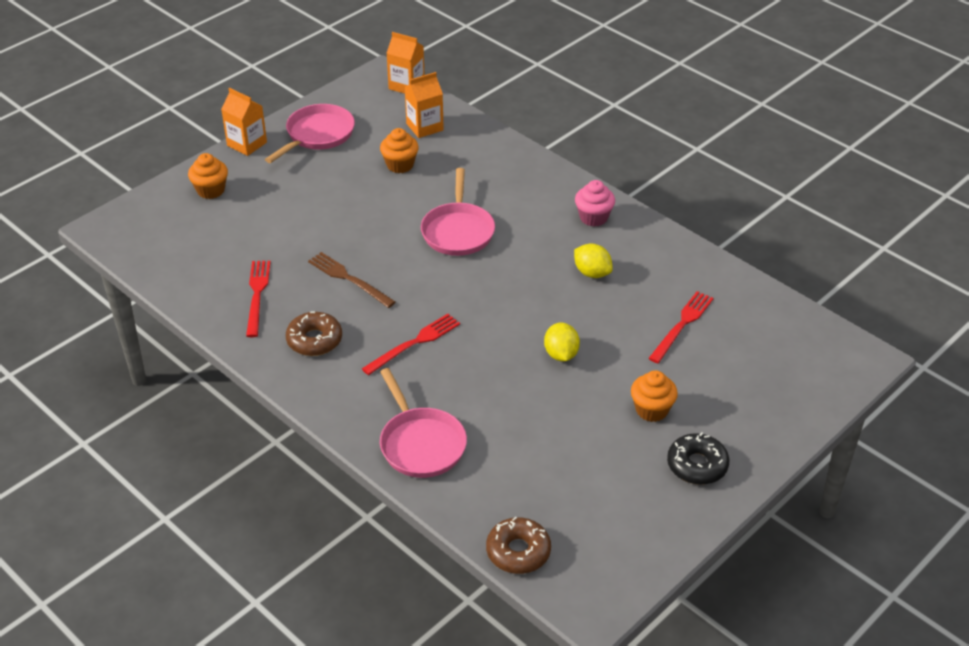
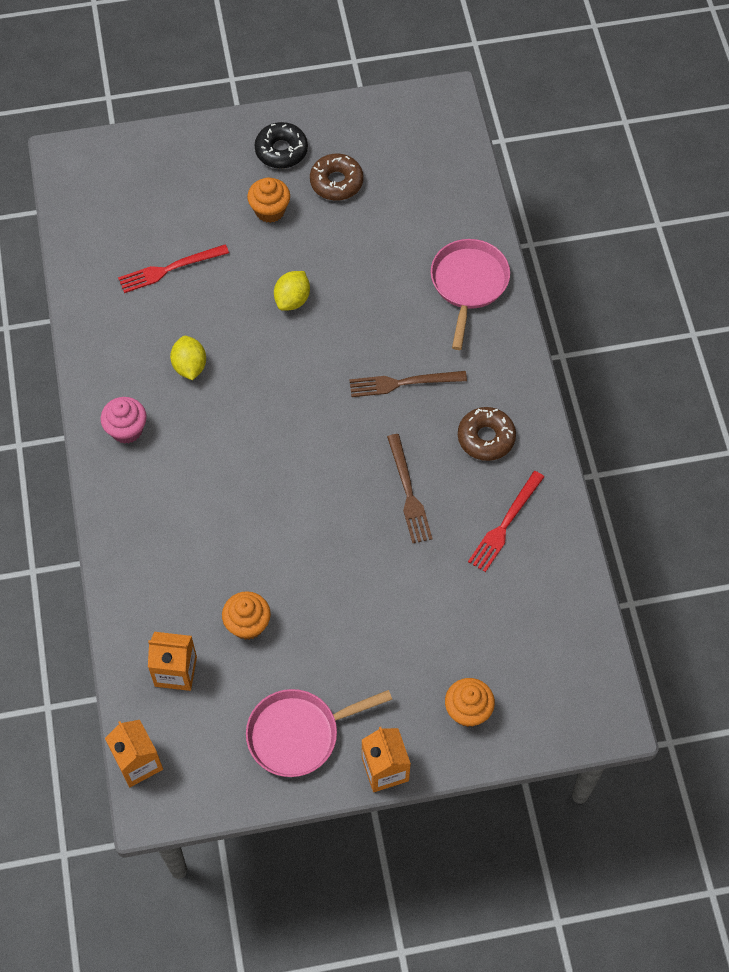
camera: 145 degrees left, 20 degrees up
red fork [362,314,460,375] -> brown fork [349,371,467,397]
pink pan [421,168,495,256] -> none
brown donut [486,516,551,574] -> brown donut moved to [310,153,364,201]

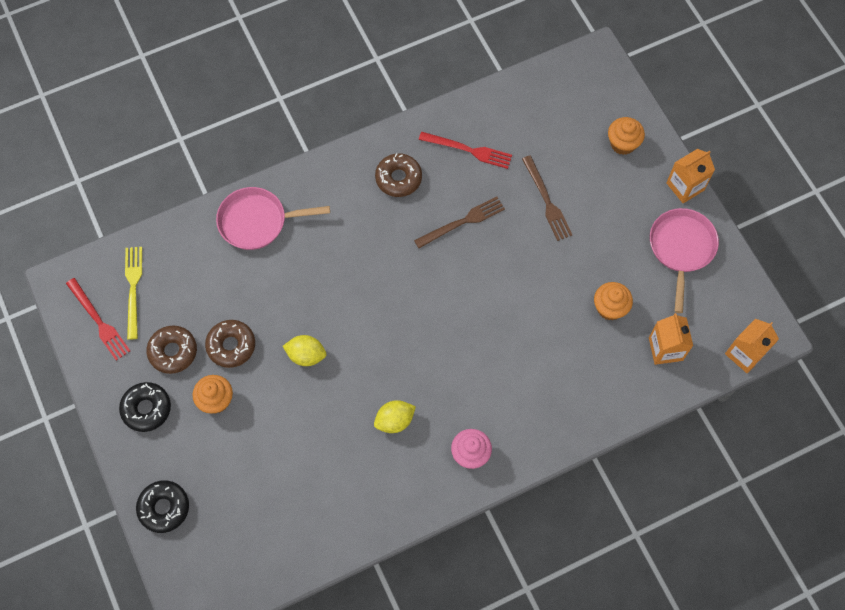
camera: 105 degrees left, 5 degrees up
red fork [118,244,229,293] -> red fork moved to [66,278,130,361]
pink pan [246,689,392,777] -> pink pan turned 135 degrees counterclockwise [650,208,719,313]
brown fork [349,371,467,397] -> brown fork moved to [522,155,572,241]
none -> yellow fork [125,247,142,340]
none -> black donut [136,480,189,533]
none -> brown donut [205,320,255,368]

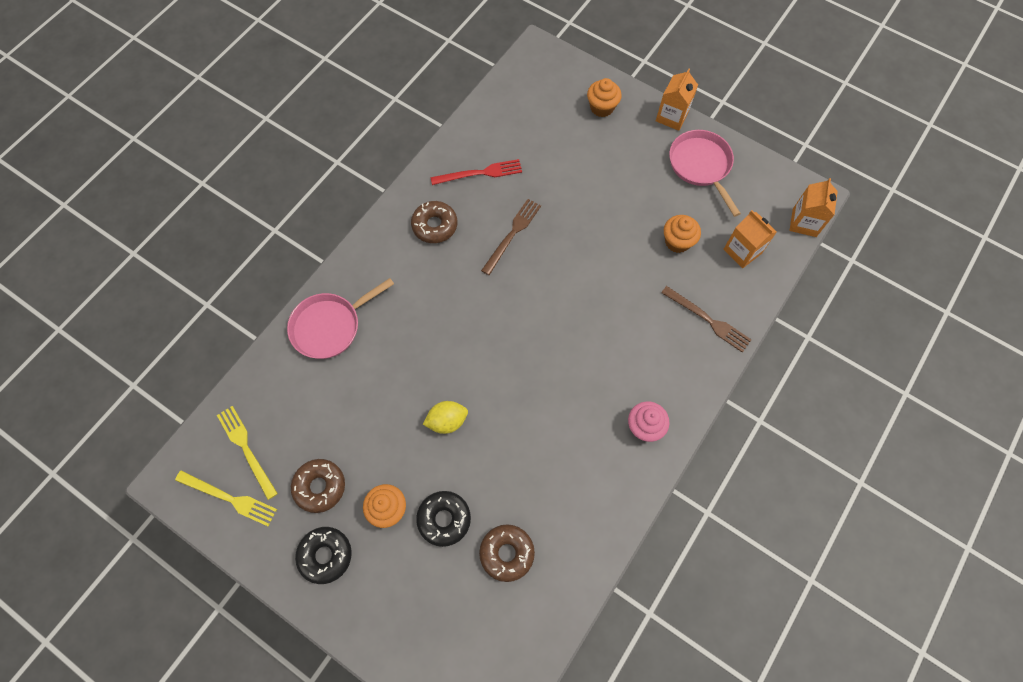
camera: 30 degrees left, 0 degrees up
red fork [66,278,130,361] -> yellow fork [175,470,277,526]
black donut [136,480,189,533] -> black donut moved to [416,491,471,547]
brown donut [205,320,255,368] -> brown donut moved to [479,524,535,582]
yellow lemon [374,400,416,433] -> none
brown fork [522,155,572,241] -> brown fork moved to [661,286,751,352]

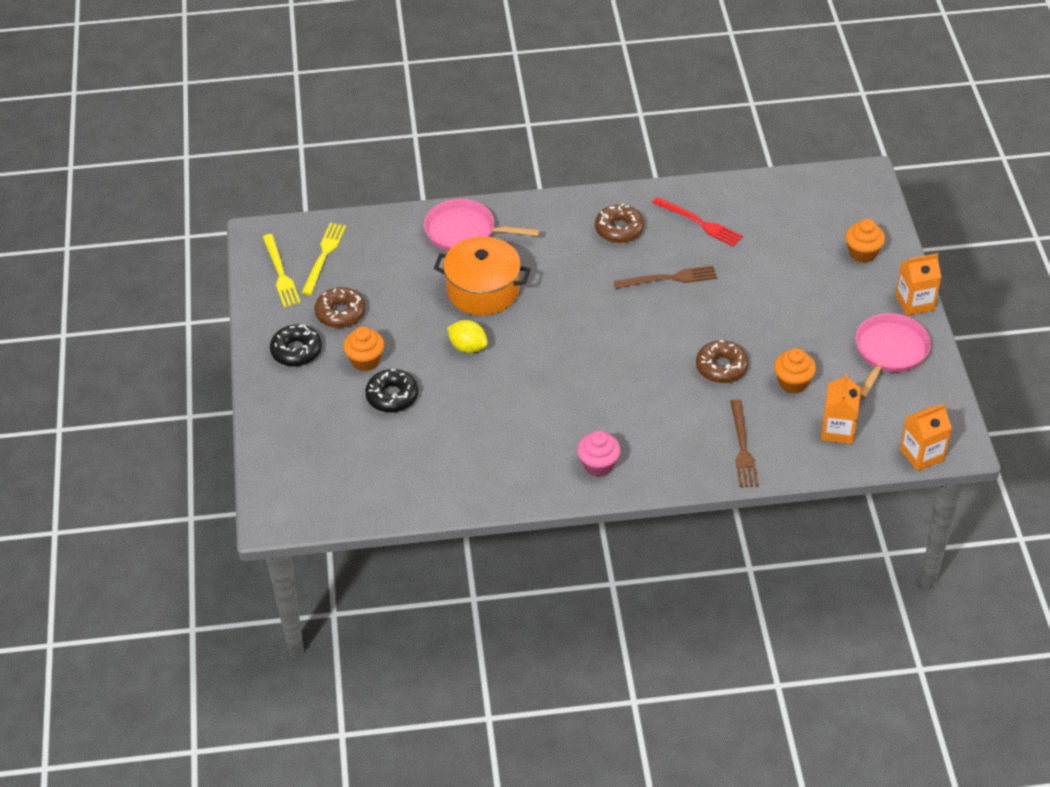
camera: 50 degrees right, 20 degrees down
brown donut [479,524,535,582] -> brown donut moved to [696,340,748,383]
none -> orange pot [434,237,531,316]

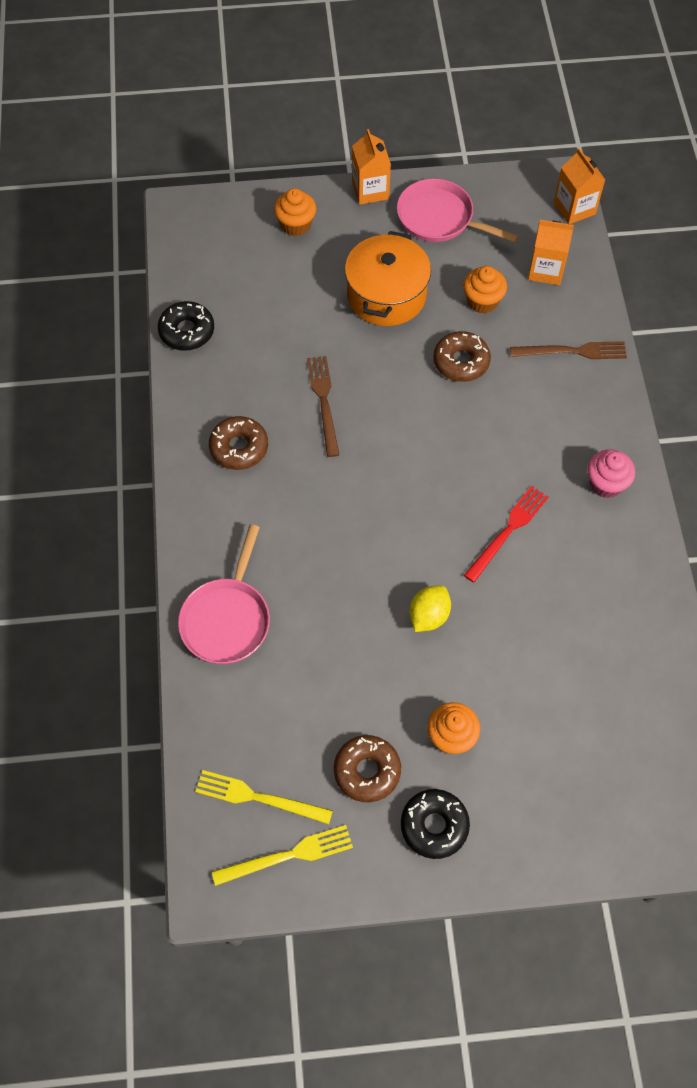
camera: 90 degrees left, 15 degrees up
black donut [365,369,418,413] -> black donut moved to [158,301,214,351]
orange pot [434,237,531,316] -> orange pot moved to [345,231,431,326]
red fork [652,197,743,247] -> red fork moved to [464,486,549,582]

